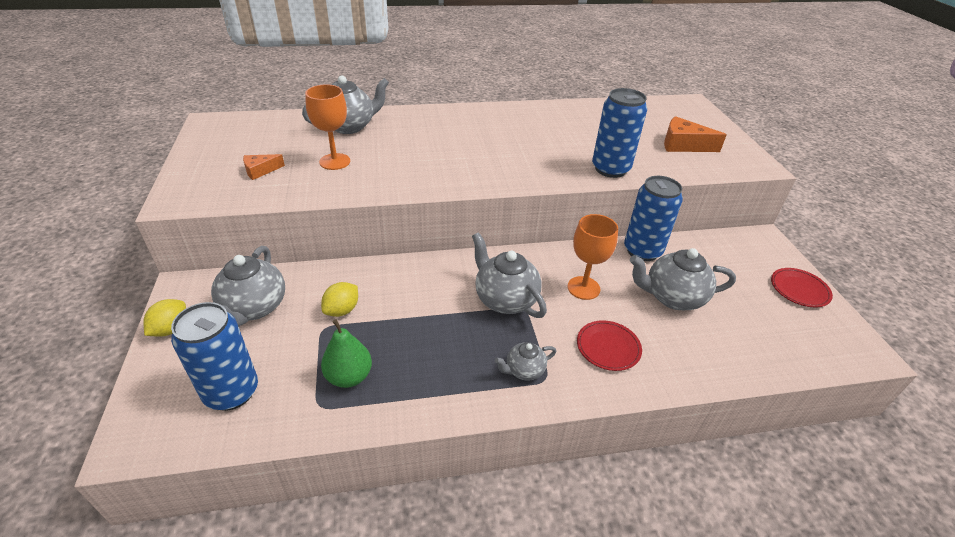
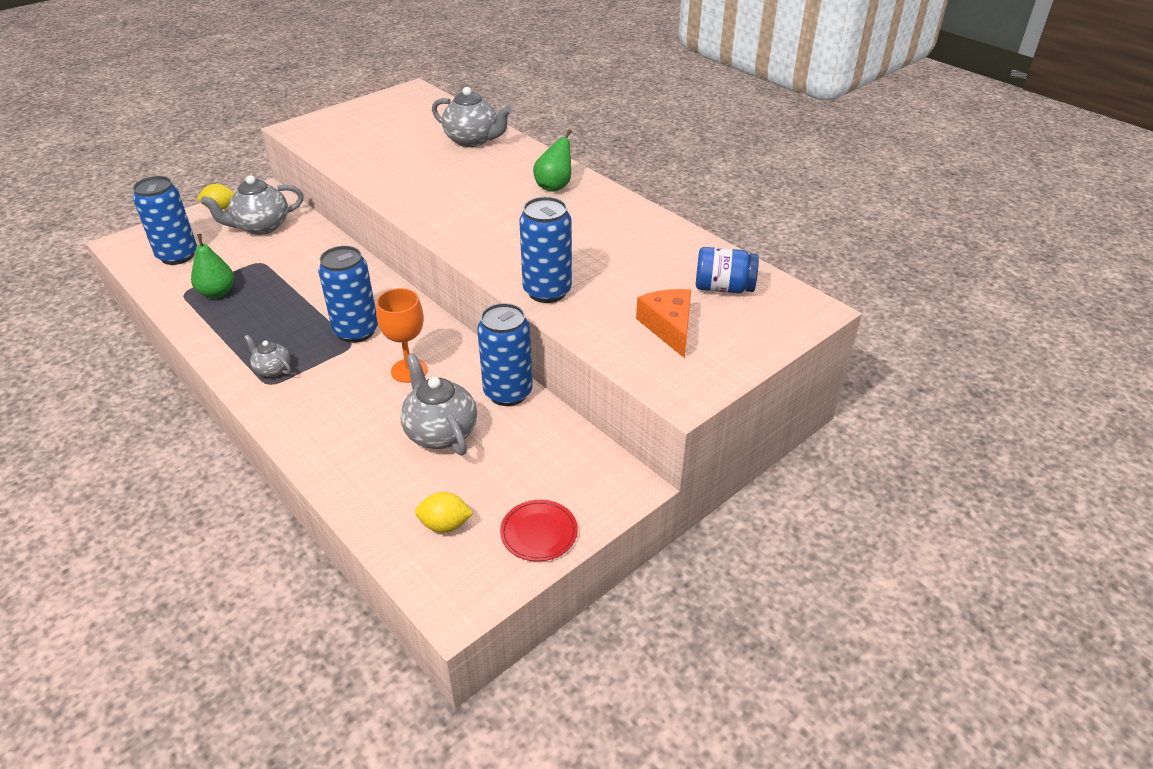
camera: 60 degrees right, 0 degrees up
orange cheese [243,154,285,180] -> none
orange goblet [305,84,350,170] -> none
yellow lemon [321,282,358,317] -> yellow lemon moved to [415,492,473,533]
grey teapot [472,233,547,318] -> blue can [318,246,378,343]
red plate [577,320,642,371] -> none
none -> green pear [533,129,572,192]
none -> blue jar [696,247,759,293]

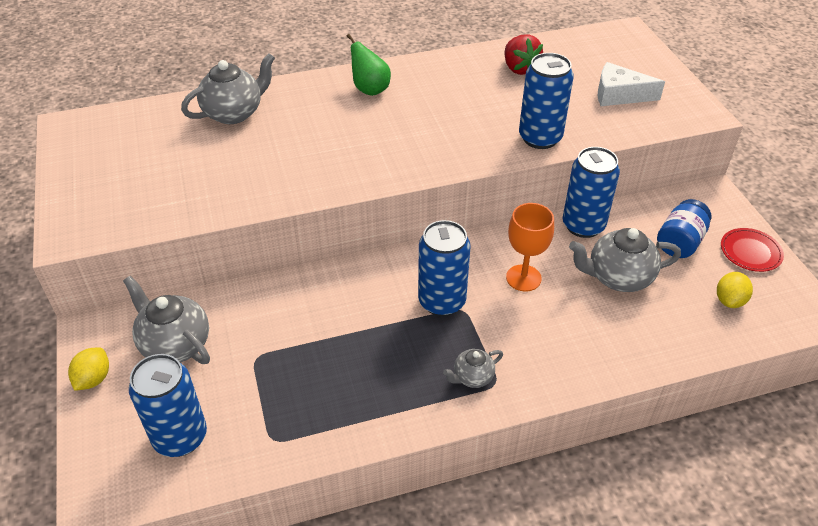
camera: 65 degrees left, 5 degrees up
green pear [191,234,234,298] -> none
grey teapot [201,176,304,235] -> grey teapot turned 135 degrees clockwise [123,276,210,364]
orange cheese [636,289,691,358] -> white cheese [598,62,665,106]
blue jar [696,247,759,293] -> blue jar moved to [657,199,711,258]
none -> red strawberry [504,34,543,75]

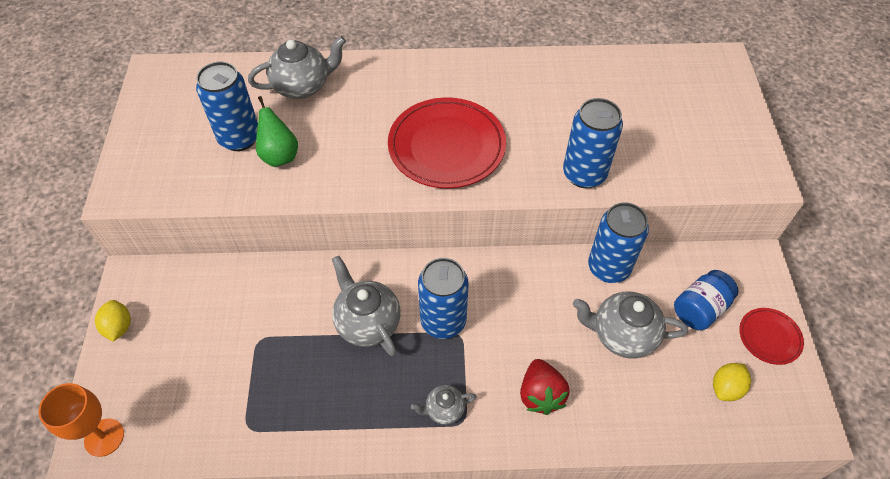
camera: 15 degrees right, 10 degrees up
yellow lemon [68,347,109,391] -> yellow lemon turned 45 degrees counterclockwise [95,300,131,341]
grey teapot [123,276,210,364] -> grey teapot moved to [332,256,401,356]
blue can [129,354,207,457] -> blue can moved to [196,62,258,151]
green pear [347,34,391,96] -> green pear moved to [256,96,298,167]
red strawberry [504,34,543,75] -> red strawberry moved to [520,359,570,415]
orange goblet [506,203,554,291] -> orange goblet moved to [38,383,124,457]
white cheese [598,62,665,106] -> none
none -> red plate [388,97,506,188]

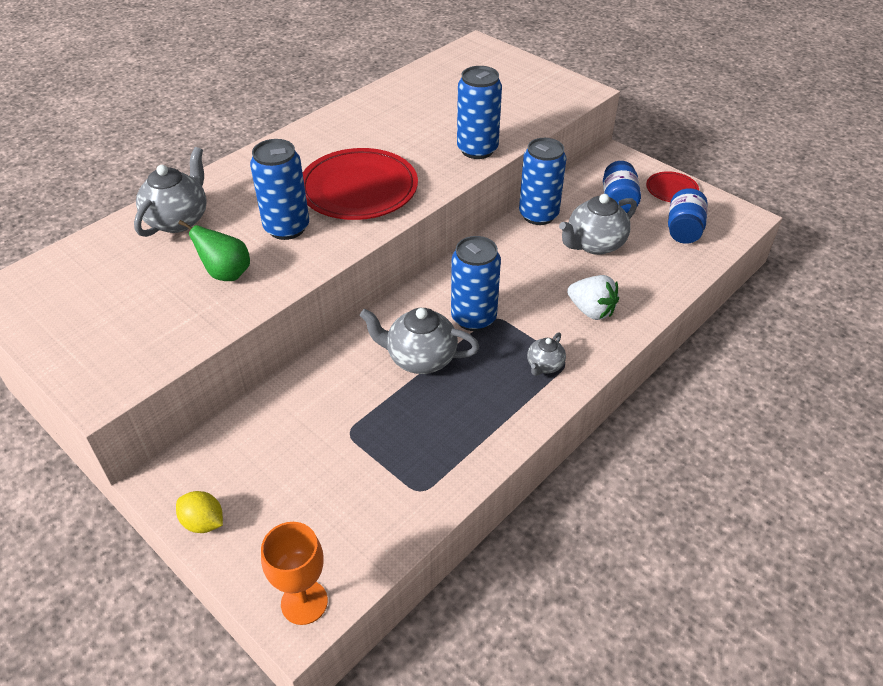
camera: 45 degrees left, 10 degrees down
blue can [196,62,258,151] -> blue can moved to [250,139,309,240]
red strawberry [520,359,570,415] -> white strawberry [567,275,619,320]
yellow lemon [713,363,751,401] -> blue jar [668,188,708,244]

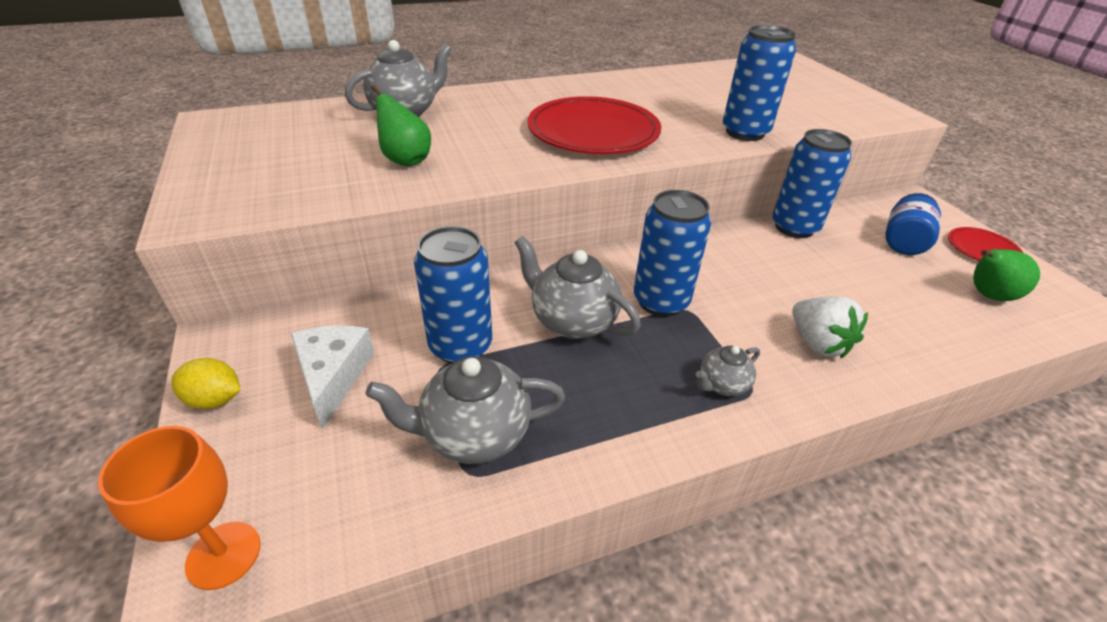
camera: 25 degrees right, 5 degrees down
yellow lemon [176,491,223,533] -> yellow lemon turned 45 degrees counterclockwise [171,358,240,409]
blue can [250,139,309,240] -> blue can moved to [414,226,492,364]
grey teapot [559,194,637,255] -> grey teapot moved to [365,356,565,464]
blue jar [668,188,708,244] -> green pear [973,249,1040,301]
none -> white cheese [291,326,374,429]

